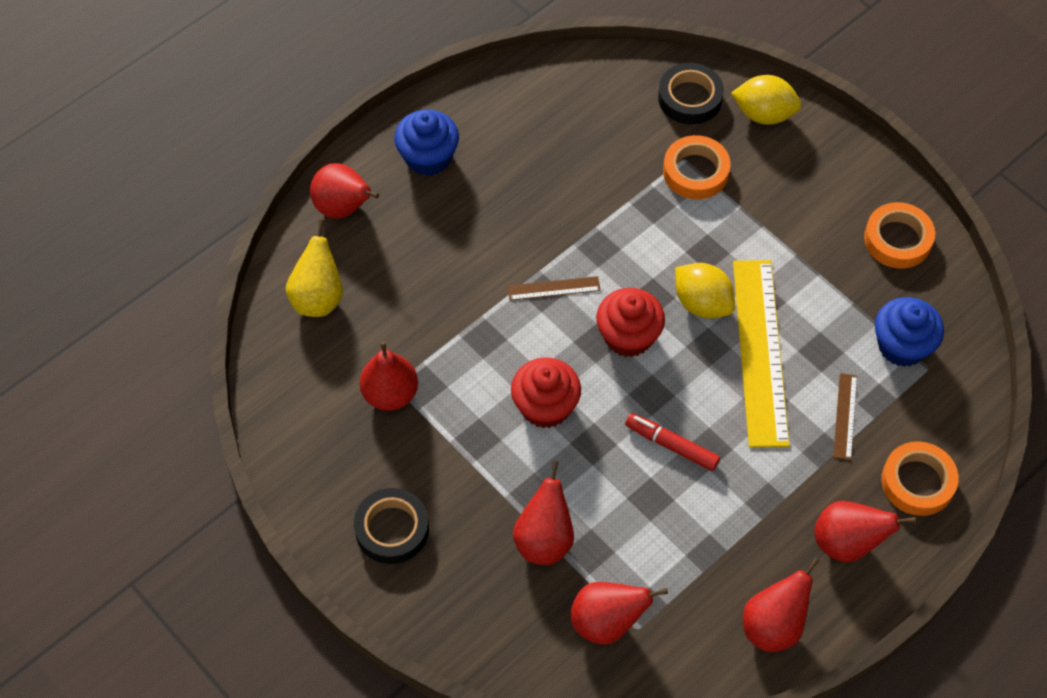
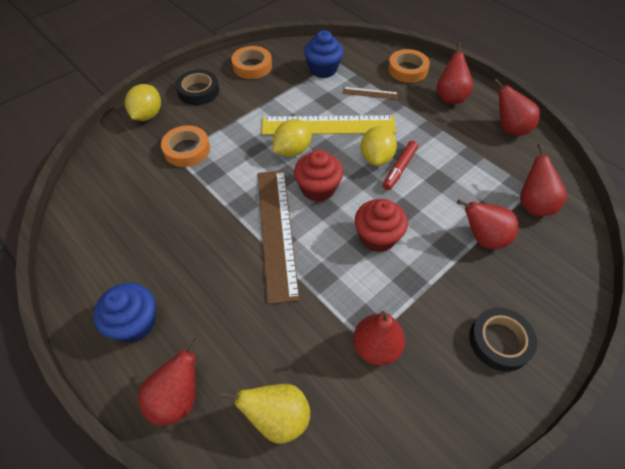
camera: 90 degrees left, 5 degrees down
brown ruler [508,276,601,300] -> brown ruler [258,170,300,304], size x2.28
black tape [658,63,724,125] -> black tape moved to [175,70,219,105]
none -> yellow lemon [361,126,397,166]

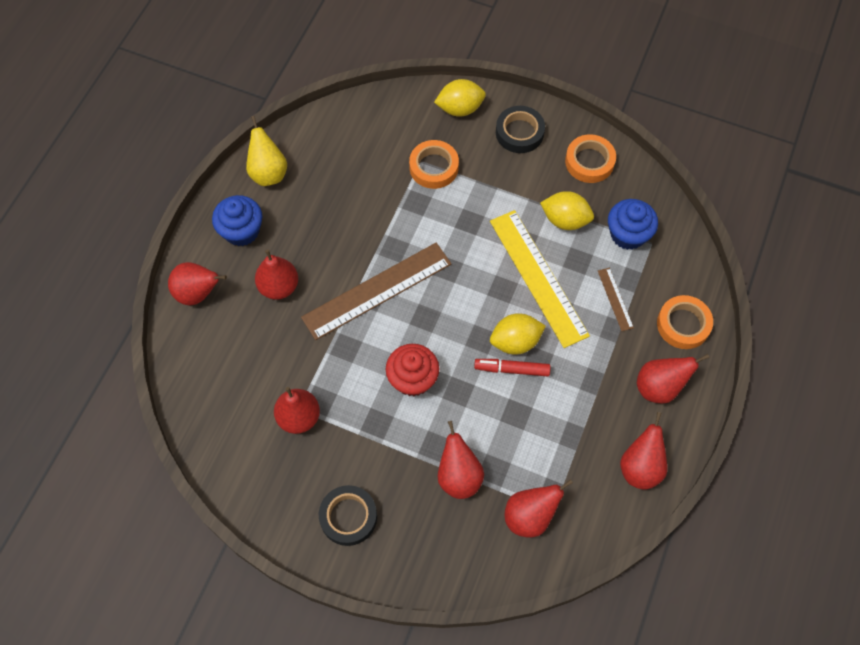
camera: 65 degrees right, 10 degrees up
yellow pear [220,384,310,444] -> yellow pear moved to [246,116,287,186]
yellow lemon [273,119,312,157] -> yellow lemon moved to [540,191,594,230]
red cupcake [294,150,343,202] -> none
none -> red pear [255,249,298,300]

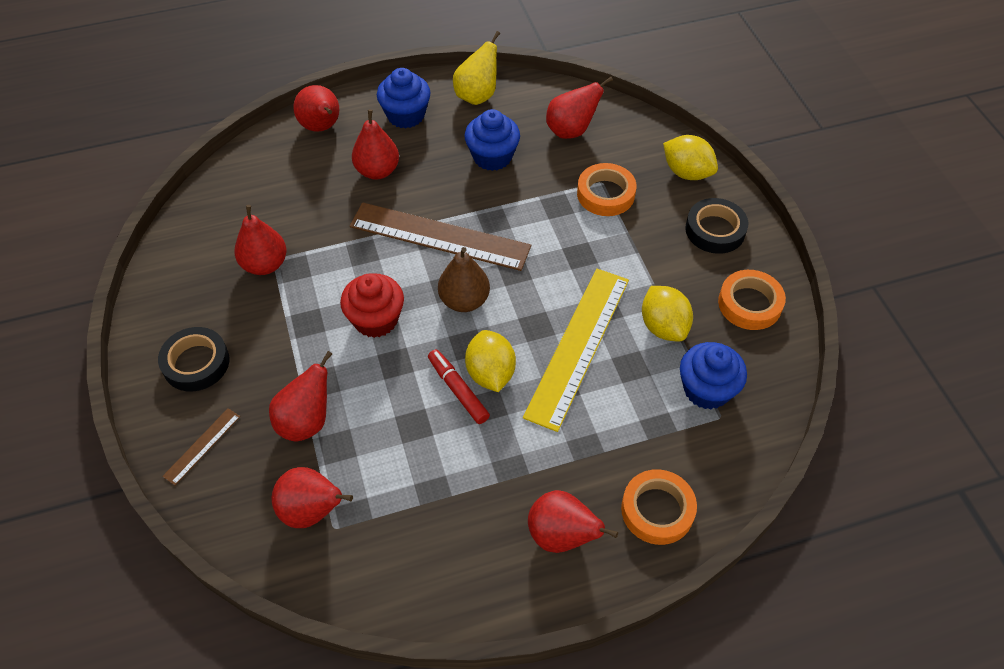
camera: 50 degrees right, 10 degrees down
yellow lemon [490,313,546,355] -> yellow lemon turned 45 degrees clockwise [465,330,516,392]
brown ruler [598,268,634,331] -> brown ruler moved to [162,408,240,485]
red pear [620,412,667,490] -> red pear moved to [546,77,613,139]
none -> brown pear [438,247,490,312]
none -> blue cupcake [465,109,520,171]

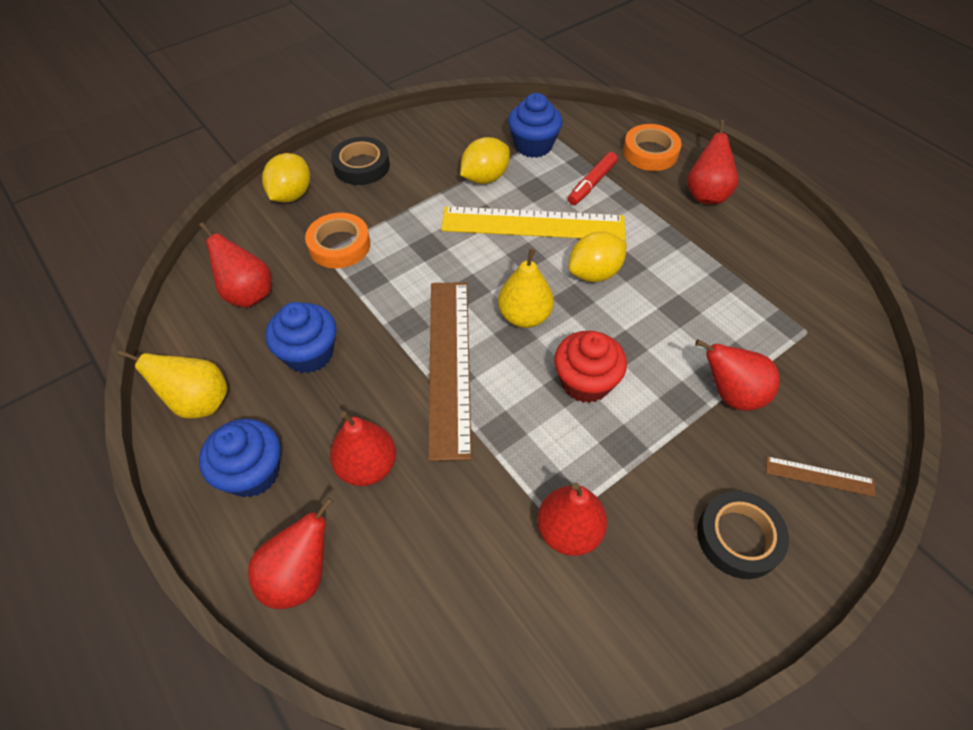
camera: 110 degrees left, 0 degrees up
red pear [272,467,353,528] -> none
red marker [428,349,490,424] -> red marker moved to [568,152,618,205]
brown pear [438,247,490,312] -> yellow pear [498,249,554,328]
orange tape [718,270,786,330] -> none

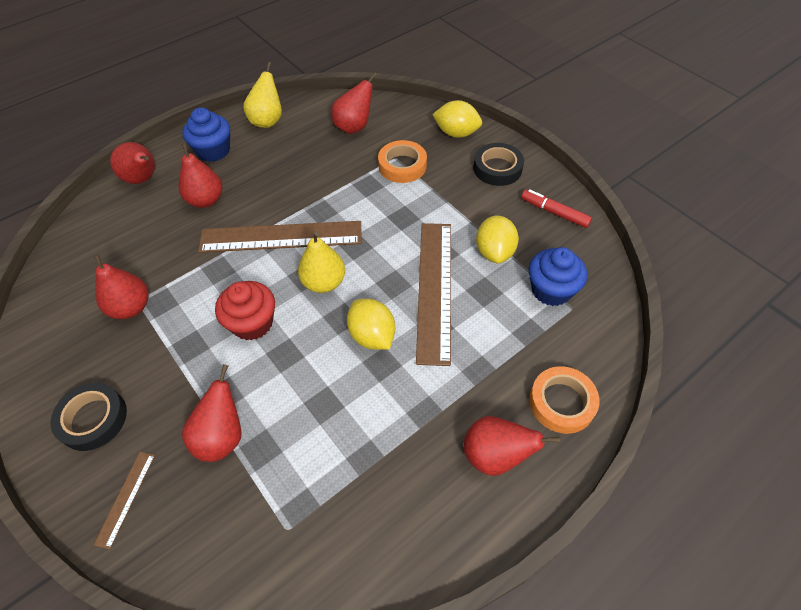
camera: 90 degrees right, 0 degrees up
blue cupcake [265,302,336,373] -> none
yellow ruler [441,206,626,241] -> brown ruler [416,223,451,366]
yellow lemon [460,137,510,184] -> yellow lemon turned 45 degrees clockwise [476,215,519,263]
red marker [568,152,618,205] -> red marker moved to [521,189,592,228]

